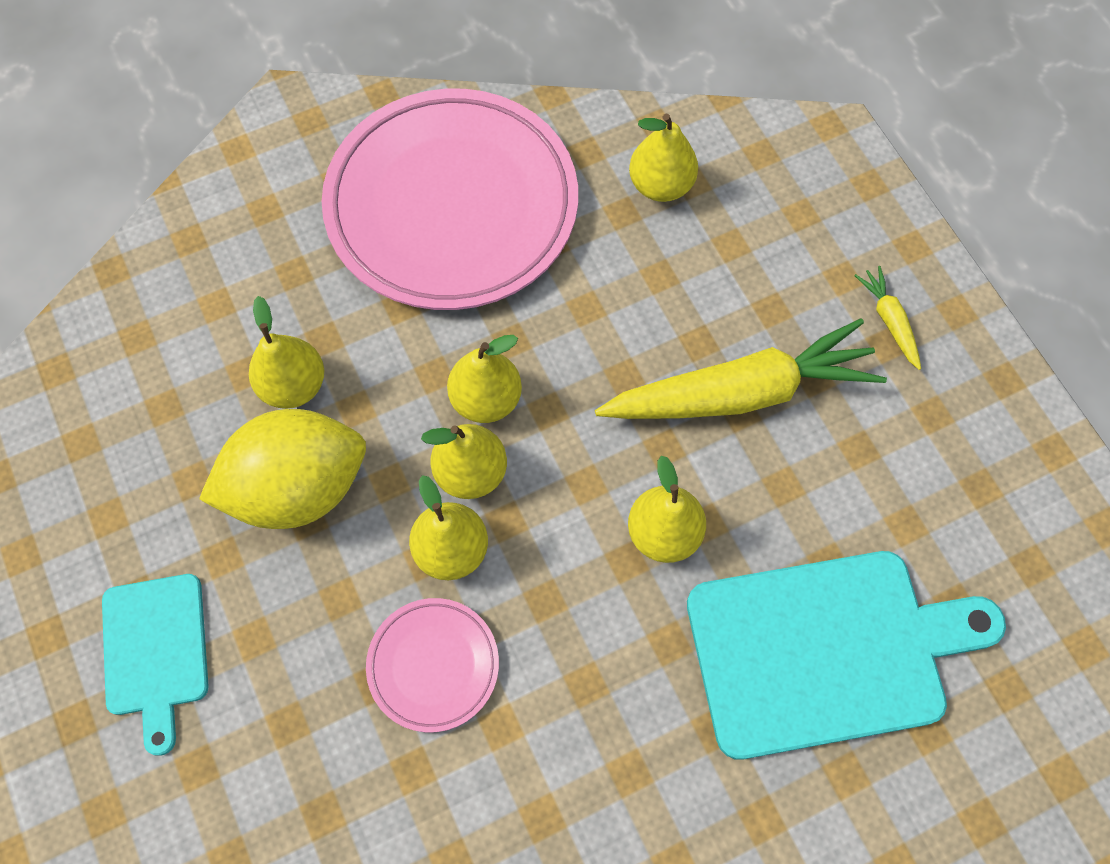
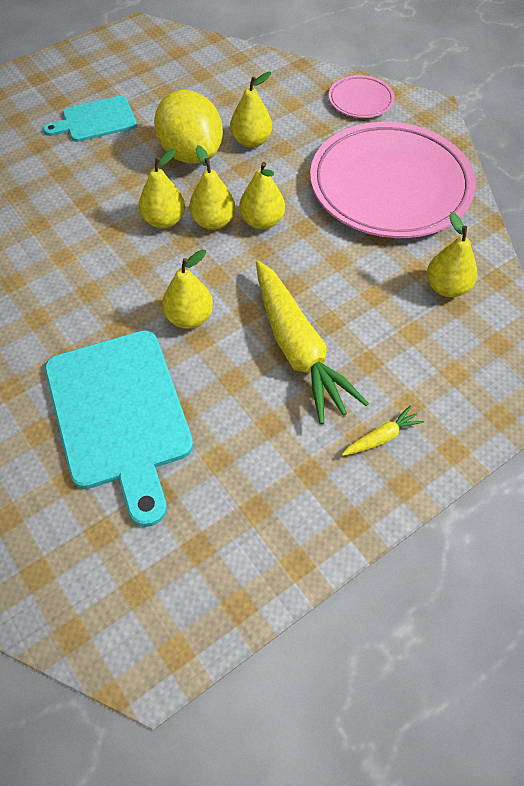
camera: 80 degrees right, 10 degrees down
pink plate [366,598,499,732] -> pink plate moved to [328,75,395,118]

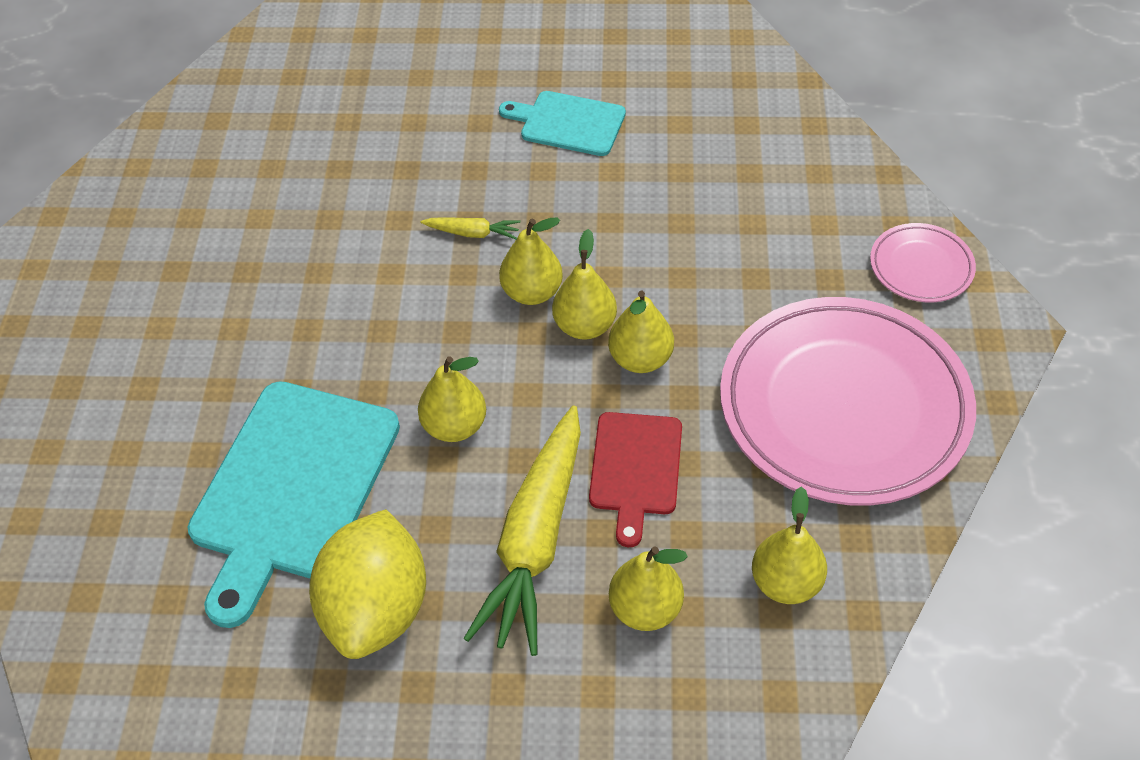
camera: 40 degrees right, 5 degrees down
yellow lemon [154,90,223,164] -> yellow lemon moved to [309,509,426,659]
yellow pear [230,71,272,148] -> yellow pear moved to [609,547,688,631]
yellow carrot [342,405,424,456] -> yellow carrot moved to [420,217,521,239]
none -> red cutting board [589,412,682,547]

